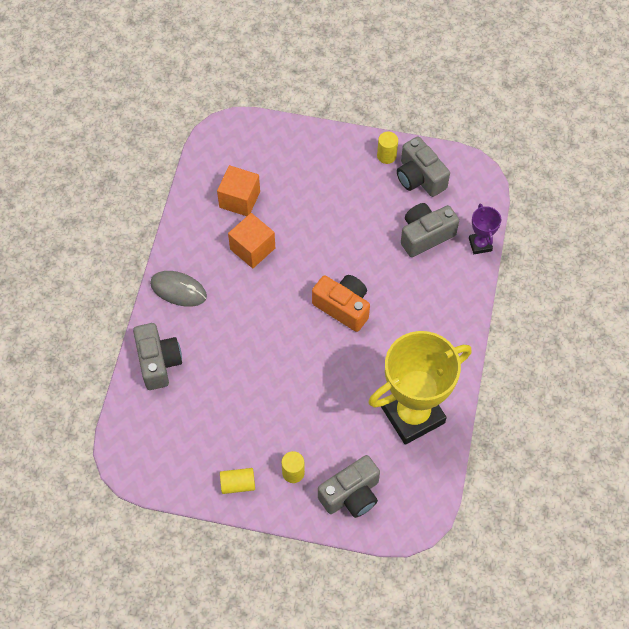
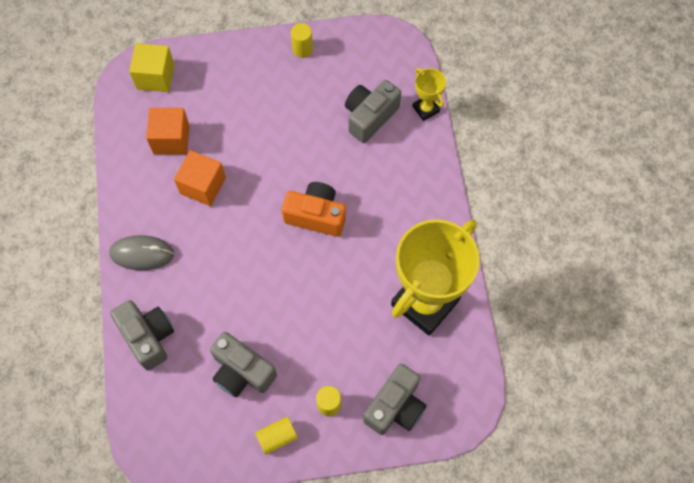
camera: 20 degrees left, 5 degrees up
grey camera [397,136,450,197] -> grey camera moved to [210,332,277,397]
purple trophy [469,203,501,254] -> yellow trophy [413,68,446,121]
none -> yellow cube [129,43,175,92]

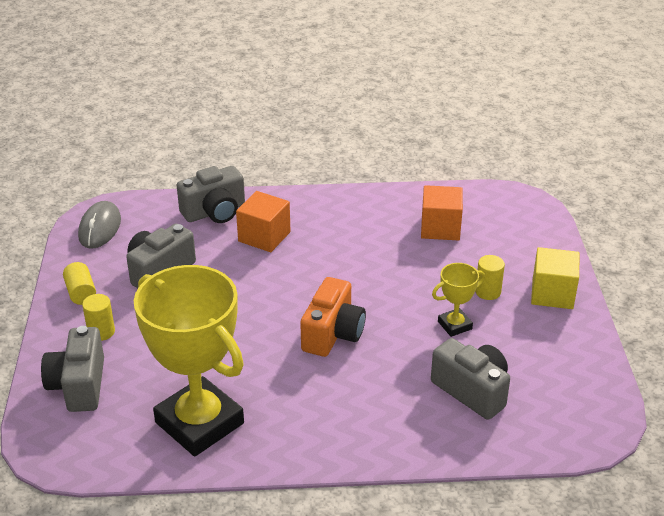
camera: 95 degrees right, 30 degrees down
grey mouse [109,235,174,270] -> grey mouse moved to [78,201,121,249]
yellow cube [129,43,175,92] -> yellow cube moved to [531,247,579,309]
orange cube [174,150,226,206] -> orange cube moved to [236,191,291,252]
yellow cylinder [291,23,313,58] -> yellow cylinder moved to [475,255,505,300]
grey camera [363,364,427,435] -> grey camera turned 45 degrees clockwise [41,326,104,412]
yellow trophy [413,68,446,121] -> yellow trophy moved to [432,263,485,337]

